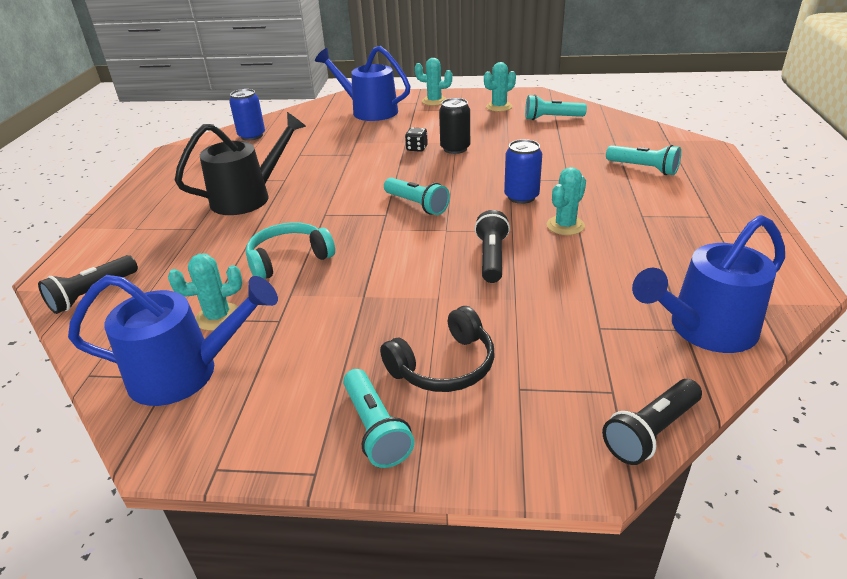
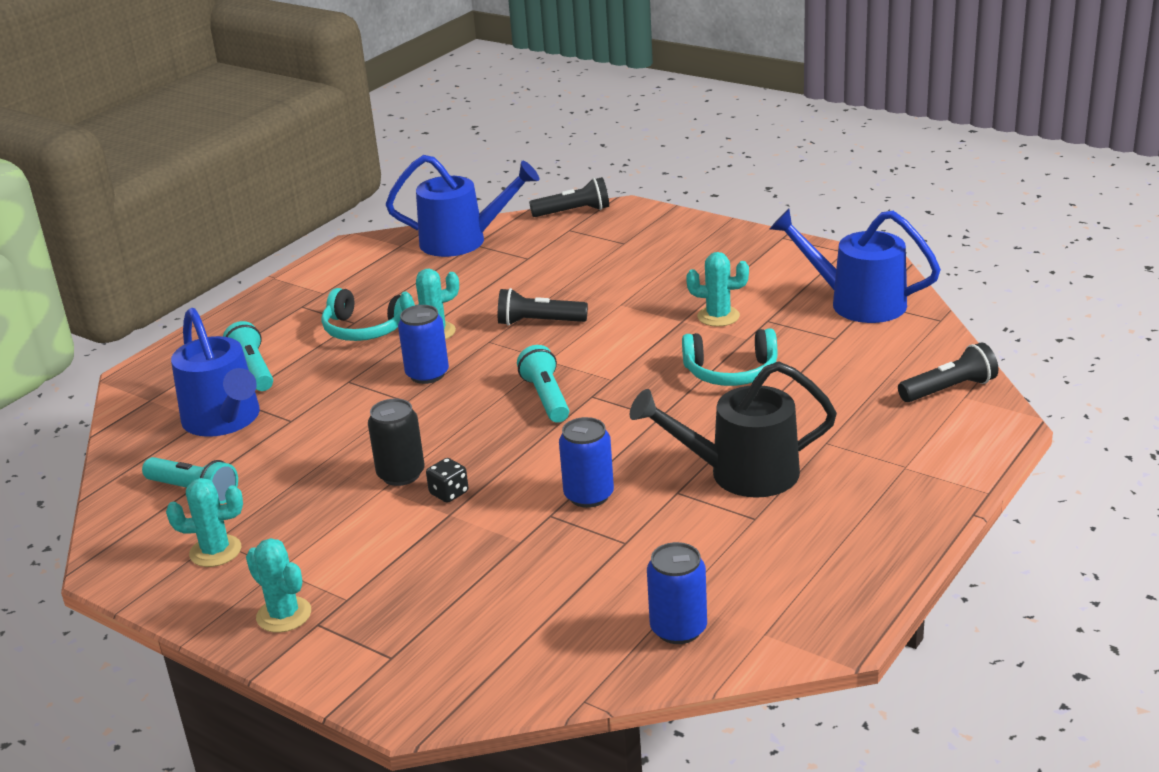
camera: 150 degrees left, 5 degrees down
turquoise cactus [168,254,242,331] -> turquoise cactus moved to [686,252,749,327]
blue watering can [315,46,411,121] -> blue watering can moved to [171,308,260,437]
turquoise flashlight [343,369,415,468] -> none
black headphones [380,306,495,392] -> none
black flashlight [475,210,510,283] -> black flashlight turned 60 degrees clockwise [498,288,588,326]
none -> turquoise headphones [321,288,415,341]
none -> blue can [559,417,614,508]

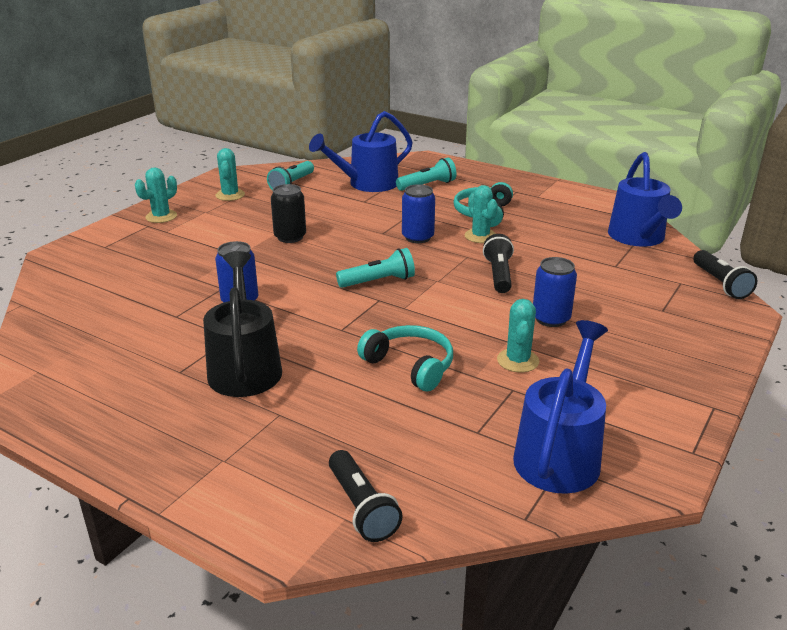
camera: 85 degrees right, 0 degrees up
black dice [426,458,468,503] -> none
blue can [647,542,707,644] -> blue can moved to [533,257,577,327]
turquoise headphones [682,328,777,386] -> turquoise headphones turned 135 degrees clockwise [357,325,453,391]

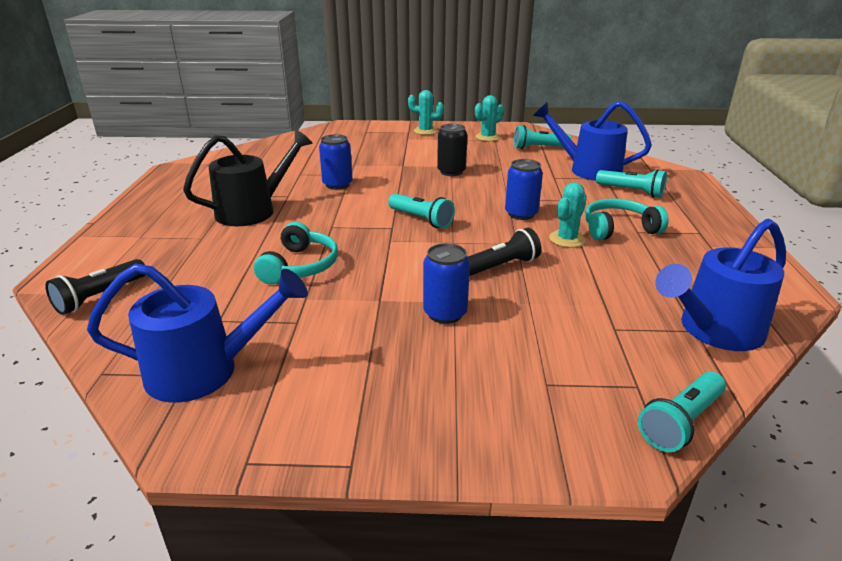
camera: 60 degrees right, 0 degrees up
turquoise cactus [497,299,539,373] -> none
black flashlight [693,250,758,299] -> turquoise flashlight [638,371,726,452]

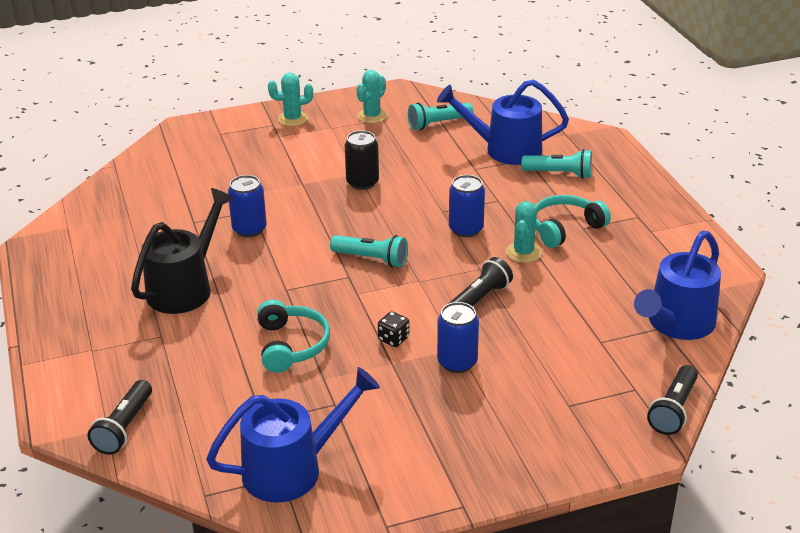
camera: 20 degrees left, 5 degrees up
turquoise flashlight [638,371,726,452] -> black flashlight [647,365,698,435]
none -> black dice [378,311,409,347]

